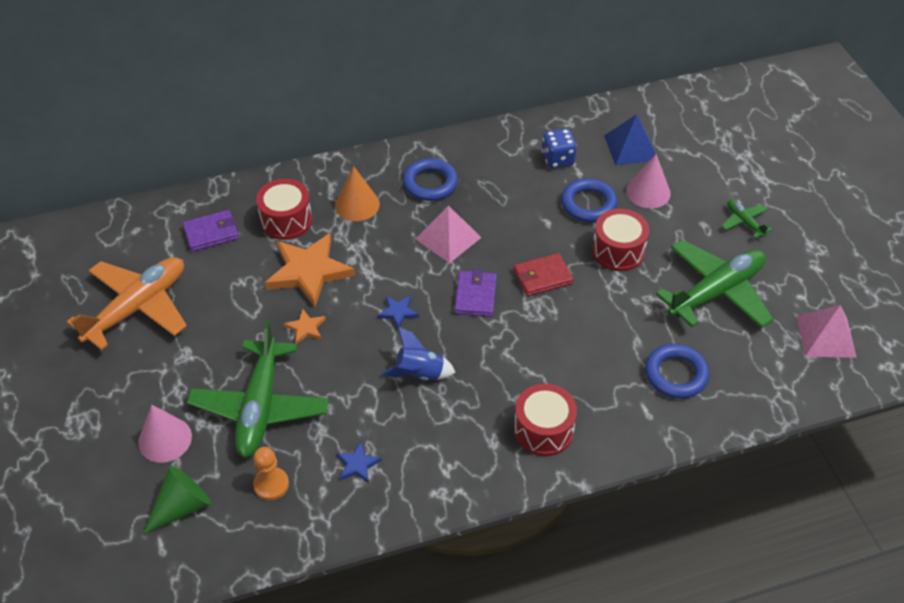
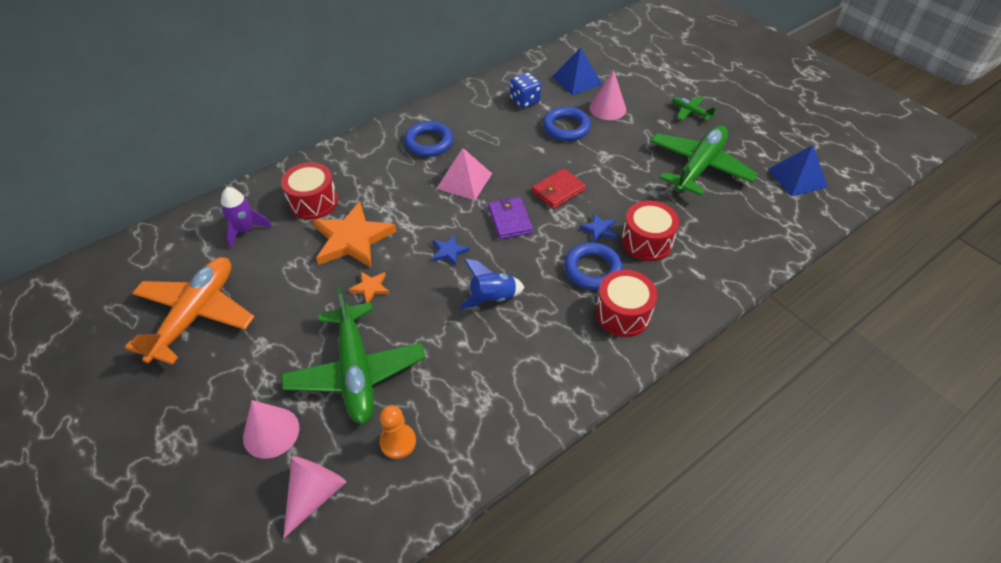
camera: 20 degrees left, 0 degrees up
green cone [143,466,211,535] -> pink cone [283,456,346,538]
purple wallet [183,210,239,252] -> purple rocket [221,187,272,249]
orange cone [335,166,380,221] -> none
blue star [336,442,382,483] -> blue star moved to [580,214,616,243]
red drum [592,209,649,271] -> red drum moved to [621,200,679,261]
blue ring [645,344,710,399] -> blue ring moved to [564,242,623,290]
pink pyramid [797,305,857,358] -> blue pyramid [768,145,828,197]

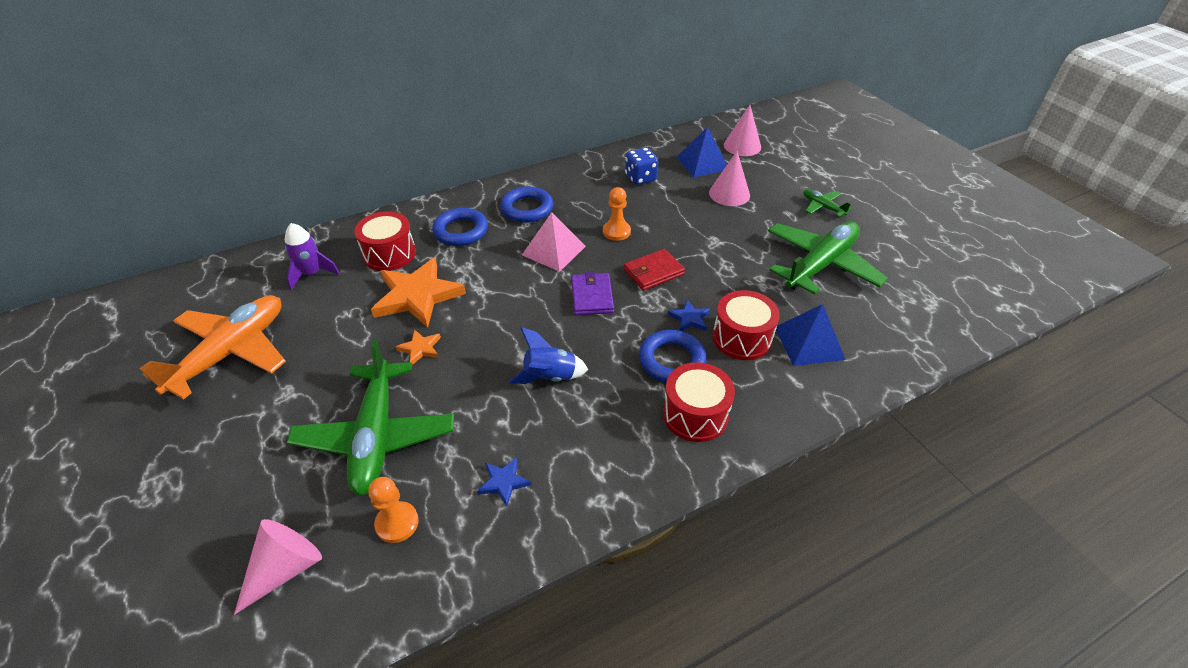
camera: 10 degrees right, 5 degrees down
pink cone [243,400,299,459] -> pink cone moved to [724,105,761,156]
blue star [432,235,469,266] -> blue star moved to [477,457,531,506]
blue ring [543,107,591,141] -> blue ring moved to [432,208,488,246]
blue pyramid [768,145,828,197] -> blue pyramid moved to [776,304,846,366]
none -> orange pawn [603,187,631,241]

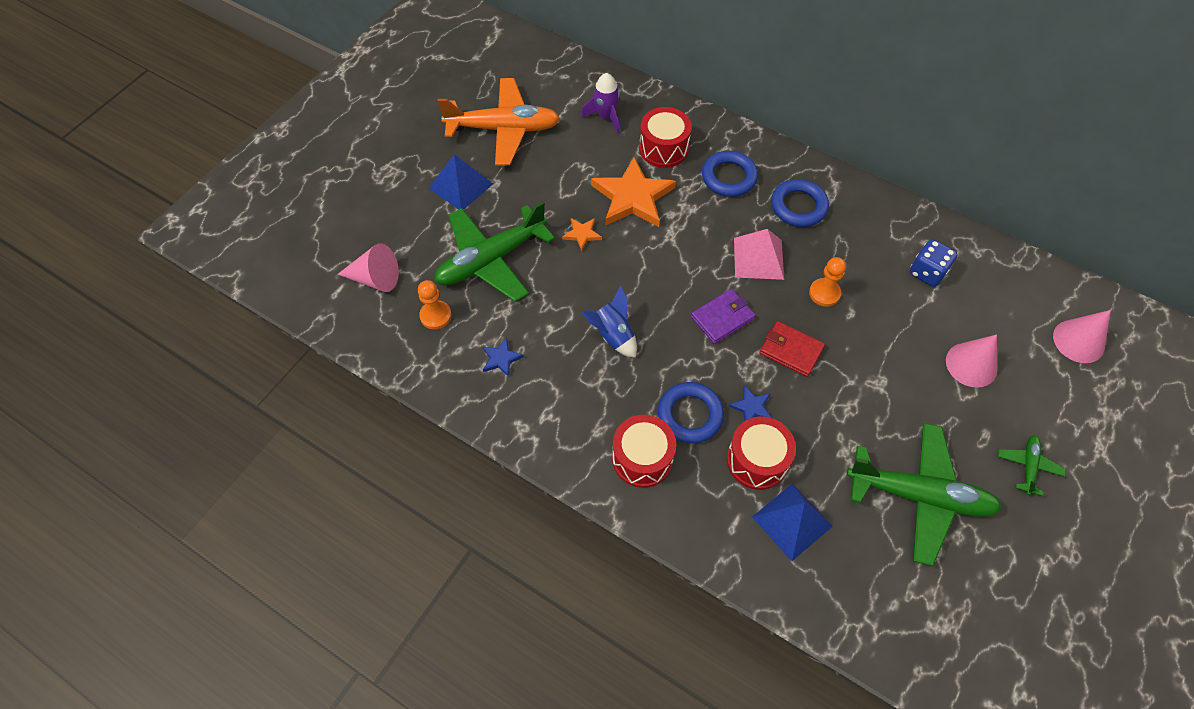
camera: 60 degrees right, 15 degrees up
blue pyramid [676,127,727,178] -> blue pyramid moved to [429,154,493,210]

